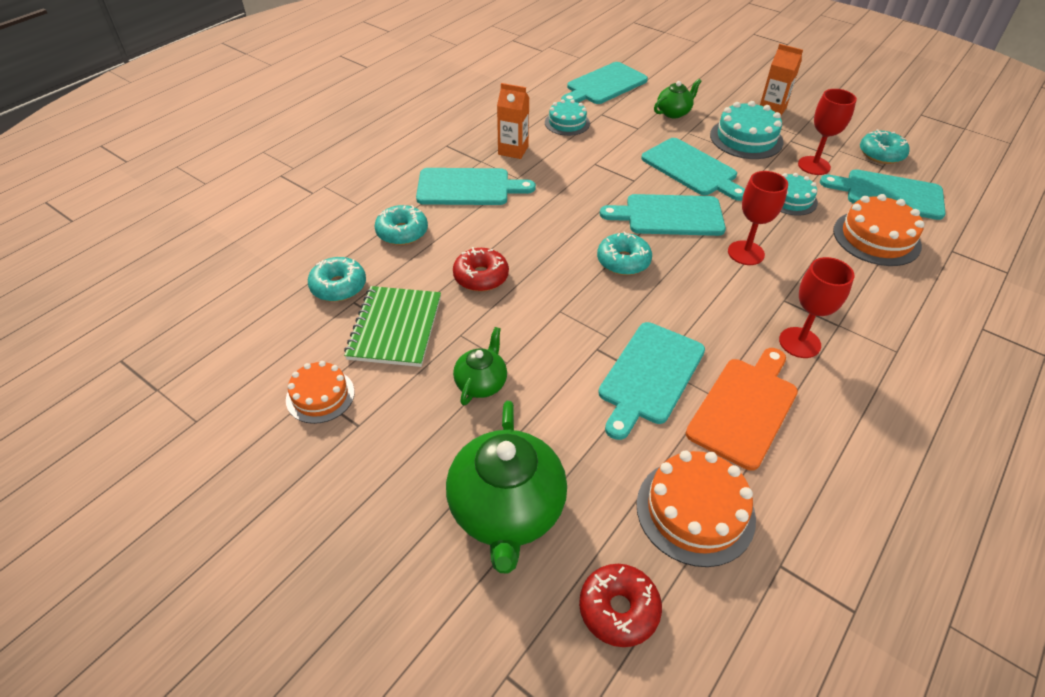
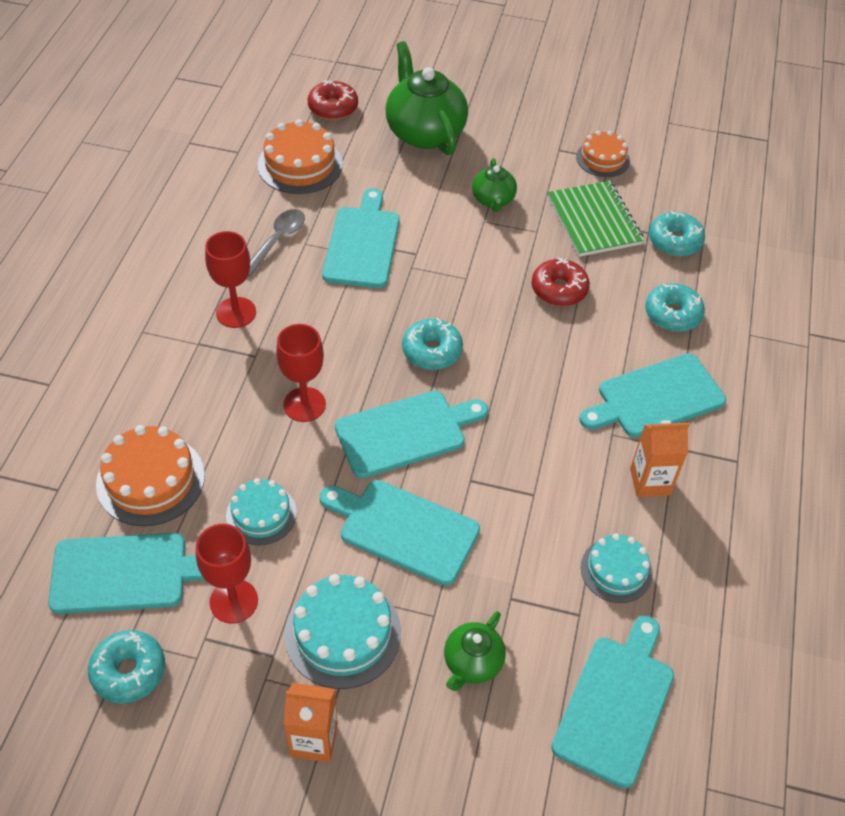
camera: 155 degrees right, 5 degrees up
orange cutting board [686,348,798,471] -> grey spoon [248,209,305,277]

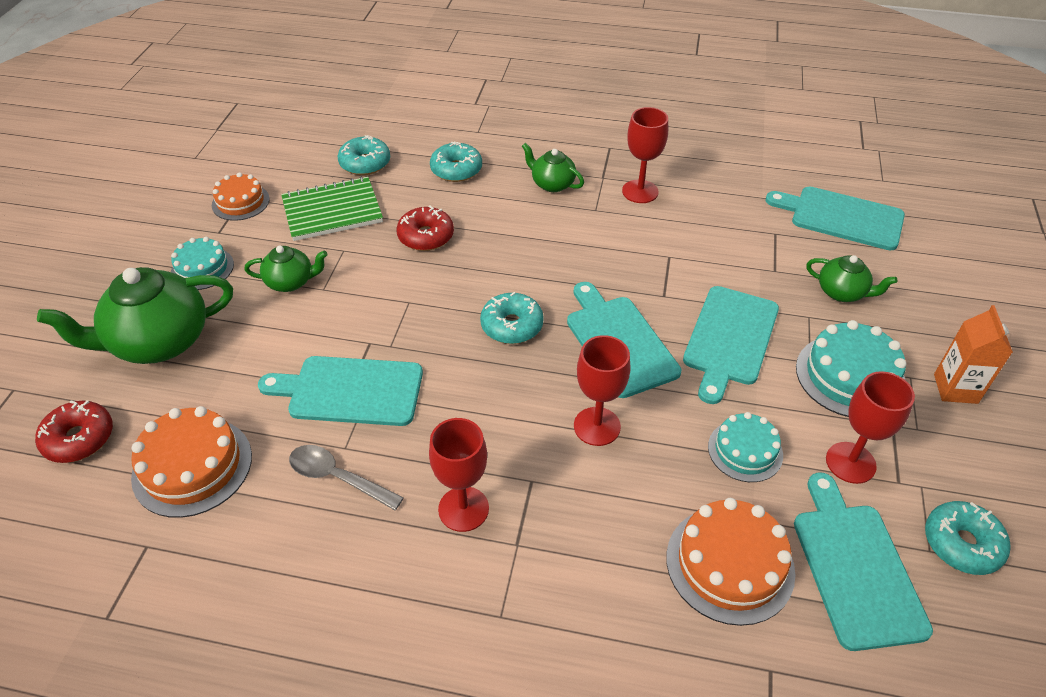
camera: 90 degrees left, 5 degrees down
turquoise cutting board [579,353,726,438] -> green teapot [522,143,584,192]
turquoise cake [581,533,653,603] -> turquoise cake moved to [171,237,234,290]
orange carton [630,420,690,497] -> red goblet [622,107,668,203]

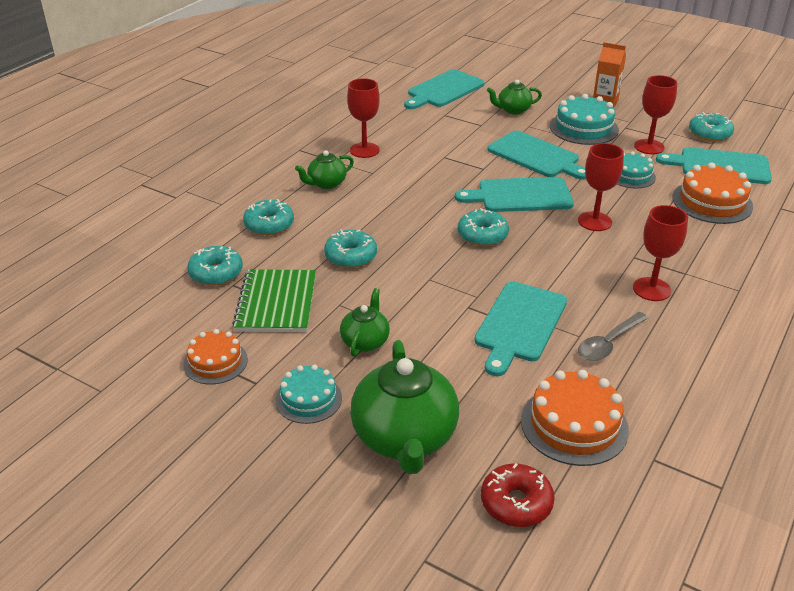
camera: 70 degrees left, 10 degrees down
red donut [397,205,454,251] -> turquoise donut [324,229,377,268]
green teapot [806,255,897,302] -> green teapot turned 150 degrees counterclockwise [487,80,542,114]

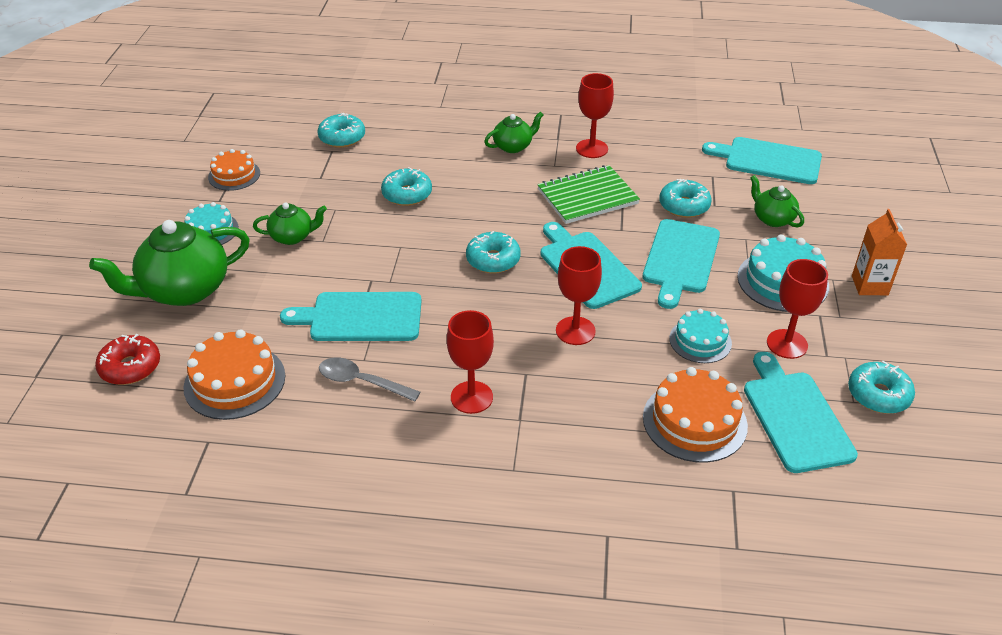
camera: 65 degrees right, 5 degrees up
green notebook [232,269,316,332] -> green notebook moved to [537,165,640,224]
turquoise donut [243,199,294,235] -> turquoise donut moved to [659,179,712,218]
green teapot [295,150,354,189] -> green teapot turned 120 degrees clockwise [484,112,543,153]

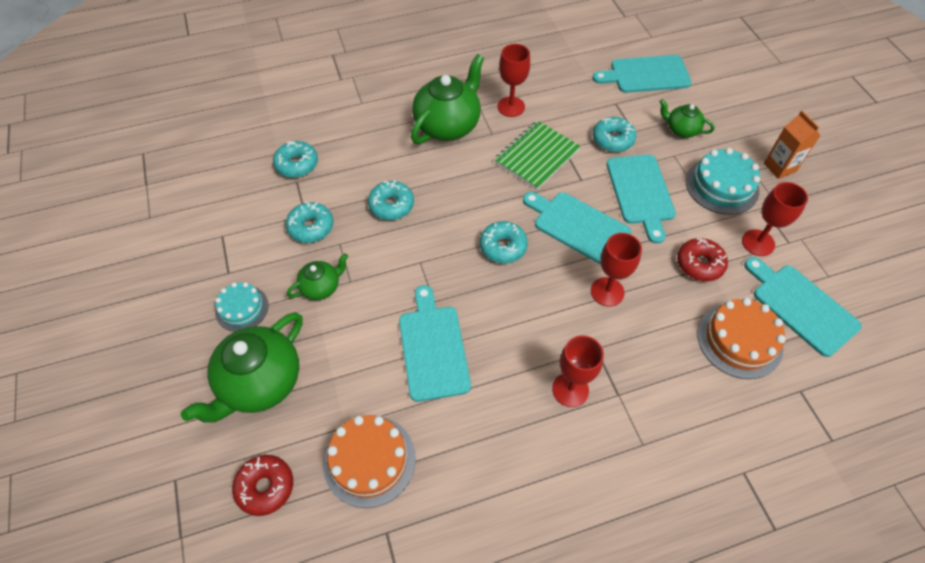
camera: 25 degrees left, 15 degrees up
orange cake [208,149,260,191] -> none
turquoise cutting board [280,292,422,341] -> turquoise cutting board turned 105 degrees clockwise [399,285,471,402]
grey spoon [319,358,420,402] -> none
green teapot [484,112,543,153] -> green teapot [411,54,484,144], size x1.91
turquoise cake [669,309,732,363] -> red donut [677,238,728,281]
turquoise donut [848,361,915,414] -> turquoise donut moved to [285,202,333,243]

